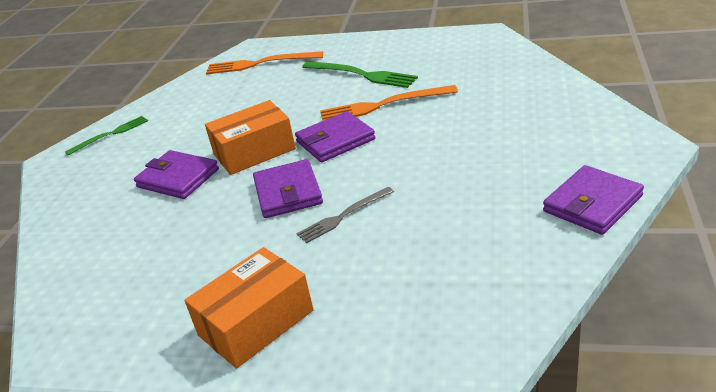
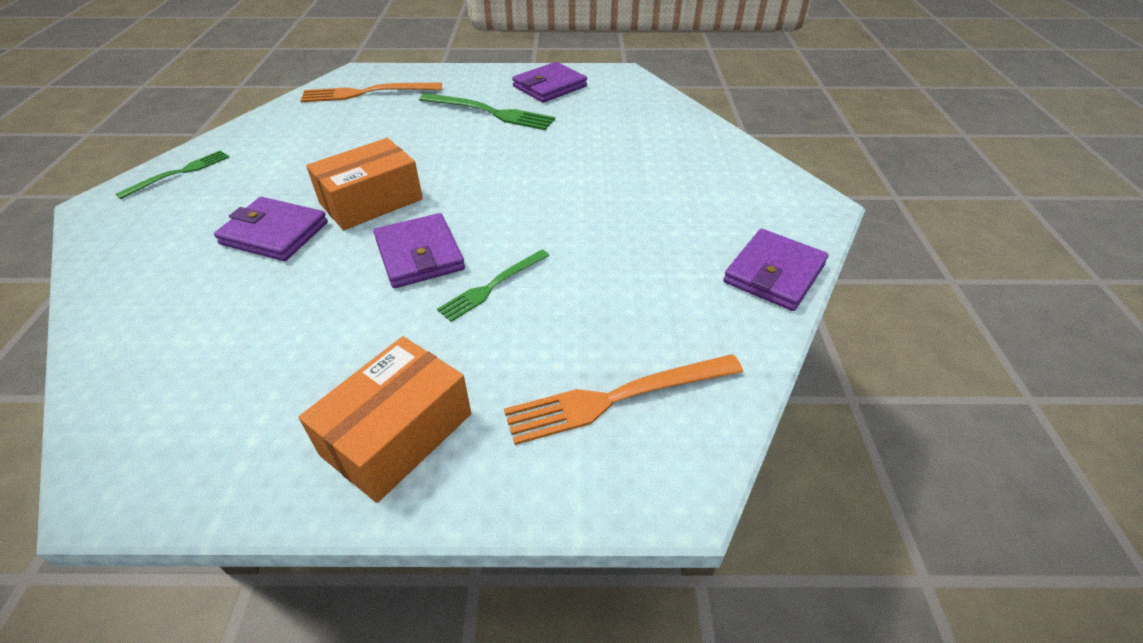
camera: 15 degrees left, 10 degrees up
purple wallet [295,111,375,162] -> purple wallet moved to [512,62,587,103]
grey fork [297,187,394,243] -> green fork [437,250,550,322]
orange fork [320,85,458,121] -> orange fork moved to [504,354,743,445]

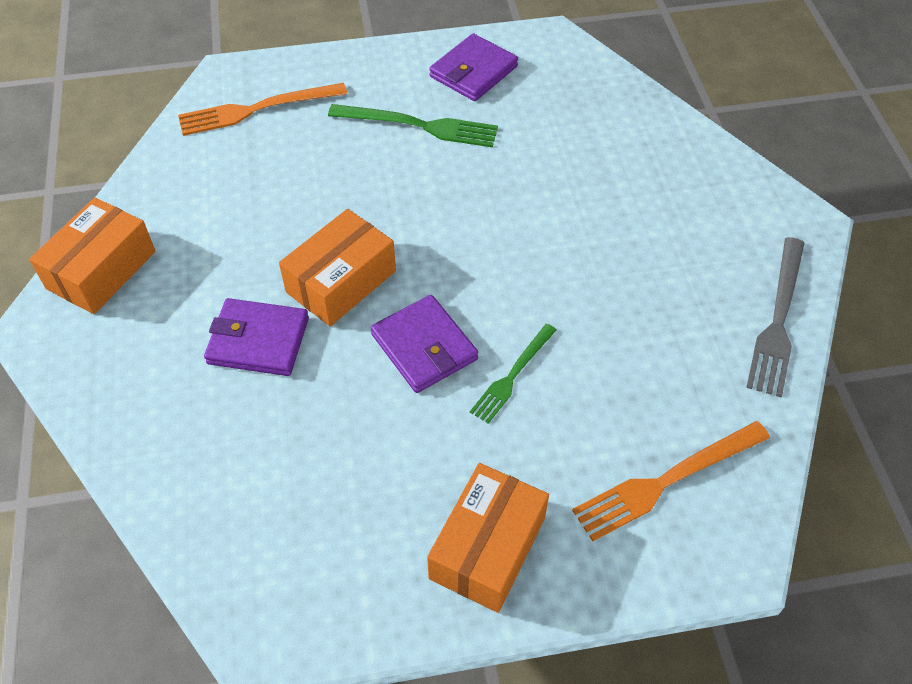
camera: 10 degrees left, 10 degrees up
green fork [116,150,229,199] -> orange box [29,197,155,314]
purple wallet [723,229,828,311] -> grey fork [746,237,805,397]

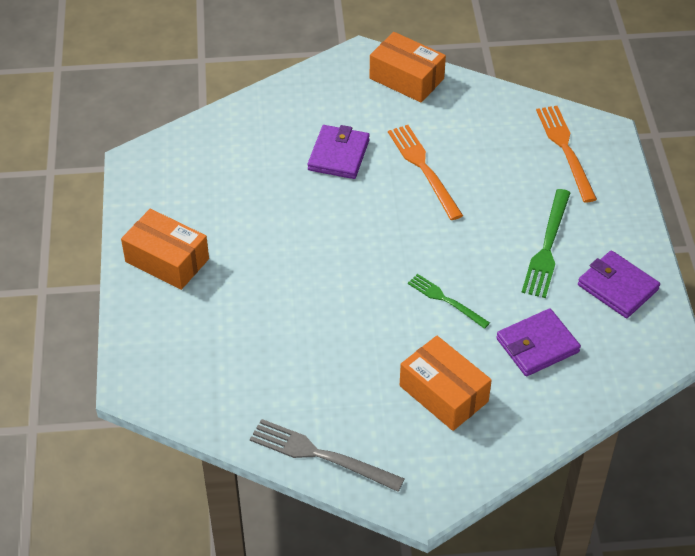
camera: 95 degrees right, 5 degrees down
orange box [279,209,396,326] -> orange box moved to [400,336,492,431]
purple wallet [371,295,478,393] -> purple wallet moved to [496,308,581,376]
green fork [470,324,556,424] -> green fork moved to [408,274,490,329]
orange fork [572,421,770,541] -> orange fork moved to [388,125,463,220]

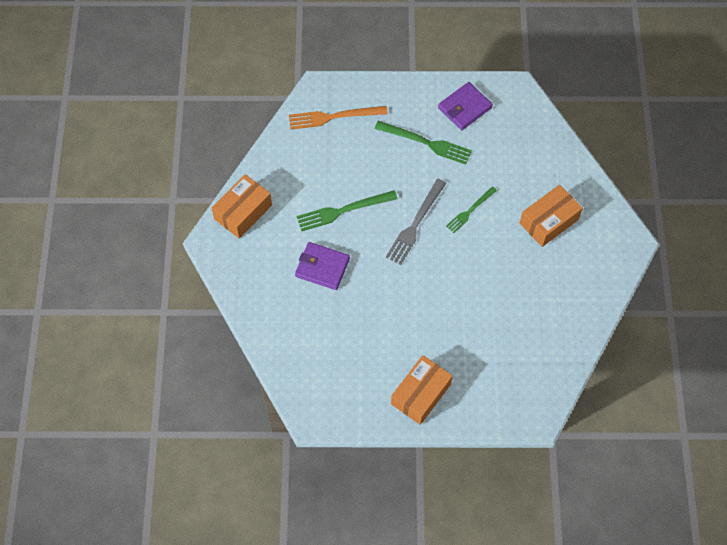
camera: 85 degrees left, 15 degrees up
grey fork [250,419,405,492] -> grey fork moved to [386,179,446,265]
orange fork [388,125,463,220] -> green fork [297,190,398,231]
purple wallet [496,308,581,376] -> none

